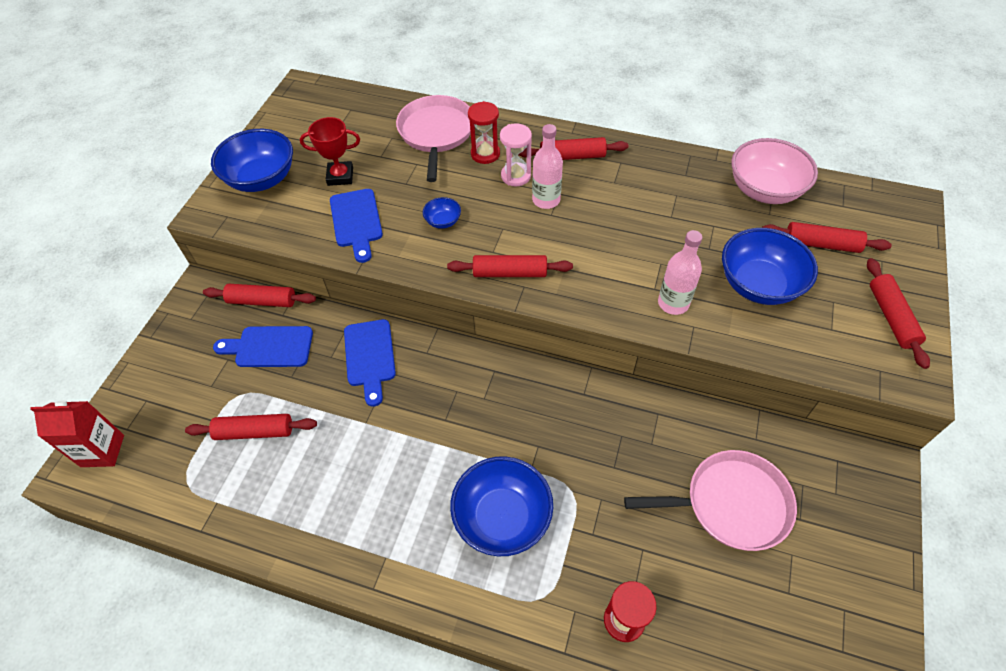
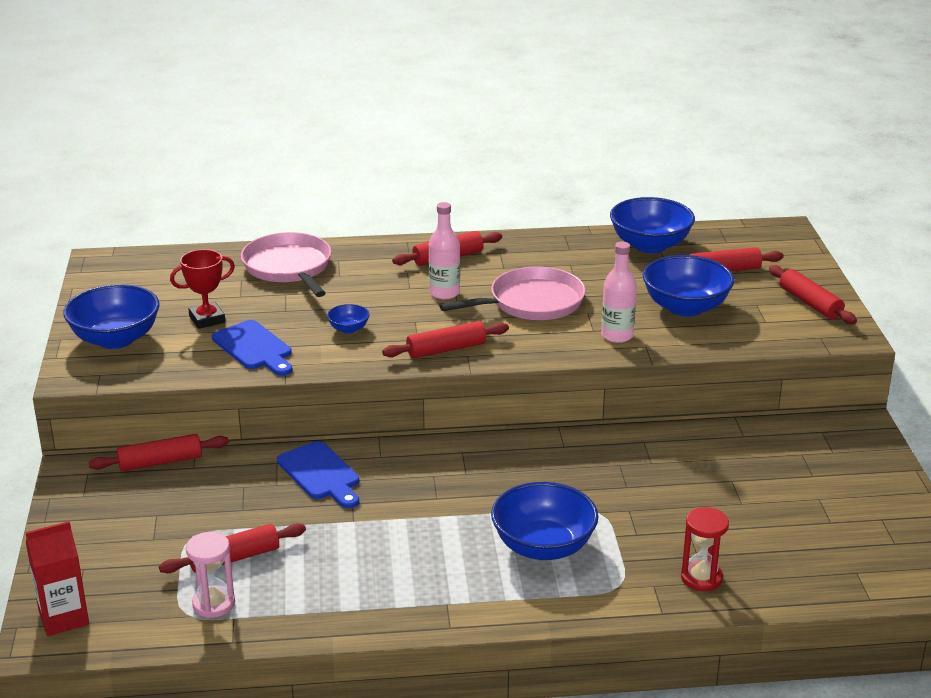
camera: 25 degrees left, 25 degrees down
blue cutting board [213,326,313,367] -> none
red hourglass [468,101,500,164] -> none
pink hourglass [500,123,532,186] -> pink hourglass moved to [186,532,235,618]
pink pan [624,450,797,551] -> pink pan moved to [439,266,586,320]
pink bowl [731,138,818,204] -> blue bowl [610,197,695,253]

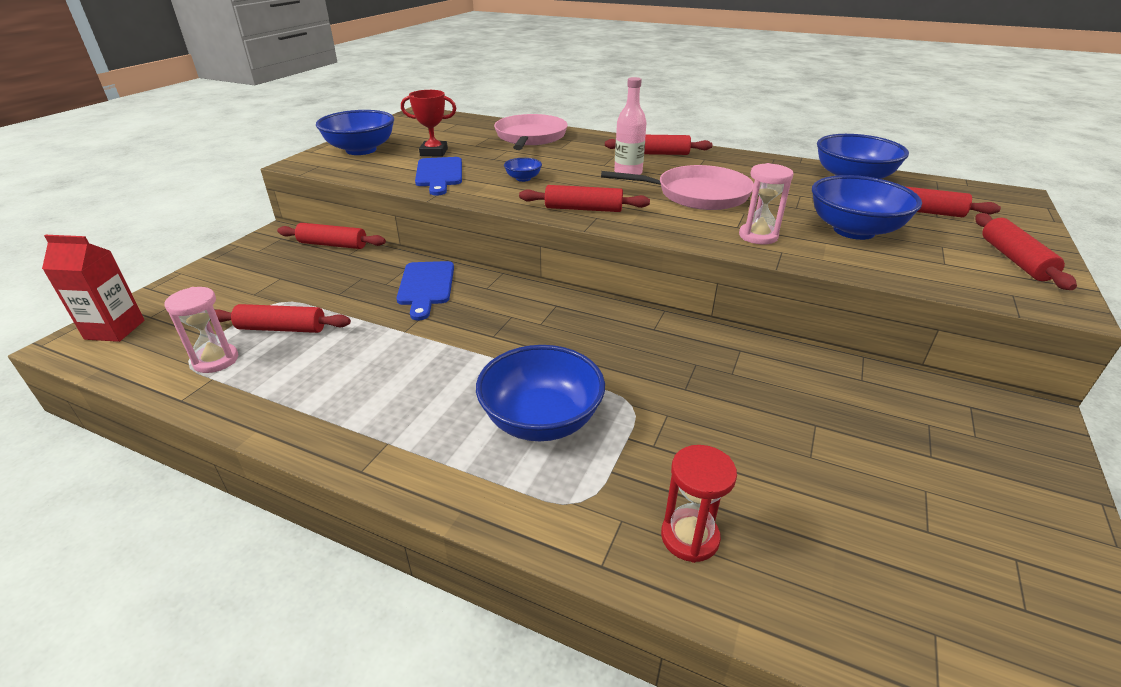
camera: 30 degrees right, 5 degrees up
pink bottle [601,242,637,343] -> pink hourglass [739,163,794,245]

